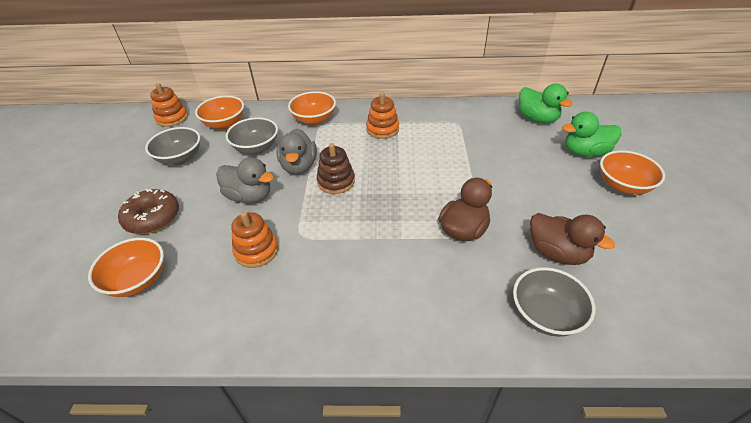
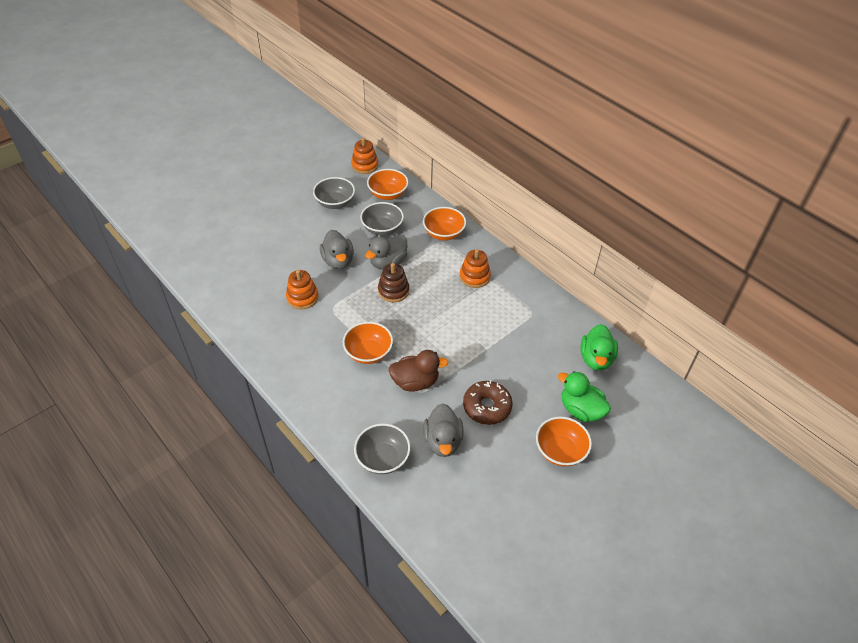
camera: 45 degrees right, 5 degrees up
orange bowl [88,238,164,297] -> orange bowl moved to [343,322,393,364]
brown donut [118,189,179,234] -> brown donut moved to [463,380,513,425]
brown duck [530,213,615,265] -> grey duck [423,403,464,457]

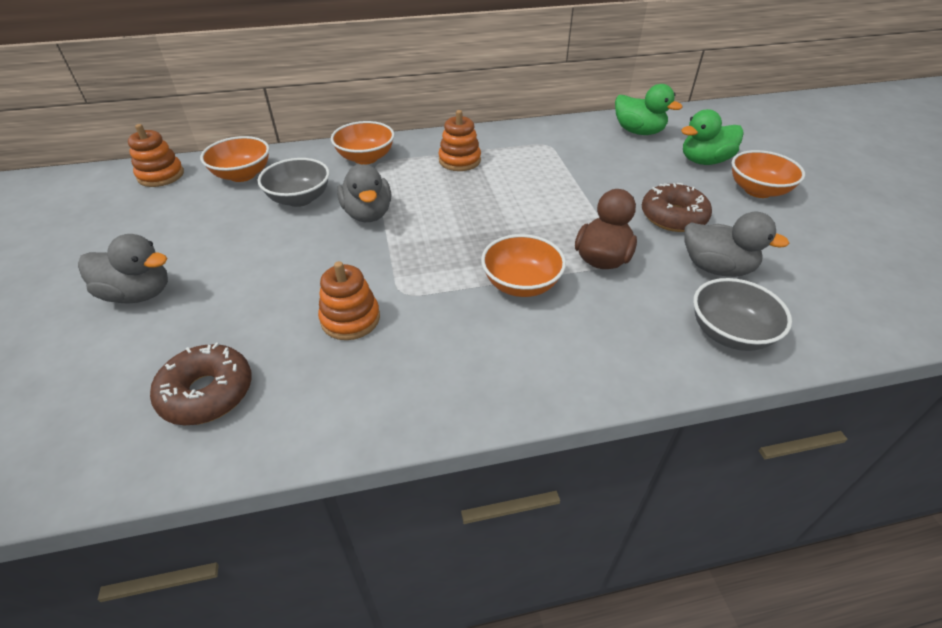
camera: 60 degrees left, 5 degrees down
grey bowl [313,177,355,209] -> none
grey duck [320,230,354,269] -> grey duck moved to [78,234,168,304]
brown stacking toy [378,263,409,302] -> none
none -> brown donut [150,343,252,425]

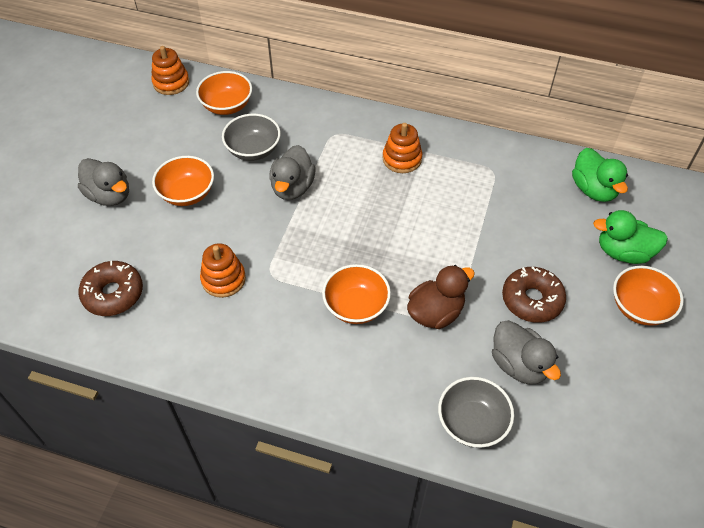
camera: 30 degrees right, 10 degrees up
orange bowl [331,121,395,164] -> orange bowl moved to [152,156,214,206]

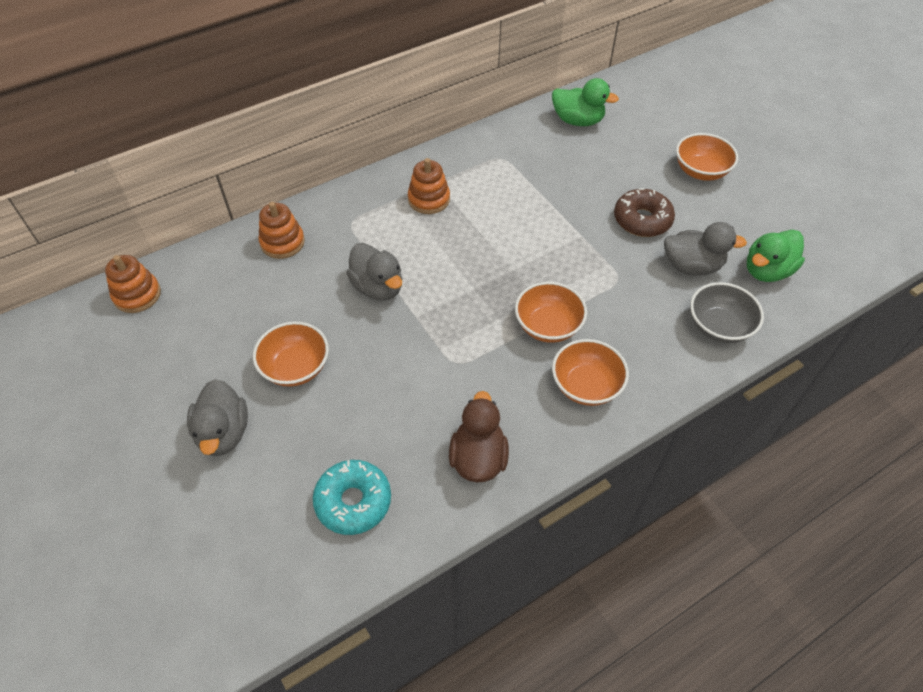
camera: 50 degrees left, 0 degrees up
grey duck [78,158,129,206] -> grey duck turned 90 degrees clockwise [187,379,248,456]
brown donut [78,261,143,316] -> turquoise donut [313,460,391,535]
orange bowl [196,71,252,115] -> orange bowl moved to [552,339,629,406]
orange stacking toy [200,244,246,298] -> orange stacking toy moved to [259,202,305,259]
grey bowl [222,114,281,161] -> none
brown duck [407,265,475,329] -> brown duck moved to [449,391,509,482]
green duck [593,210,668,264] -> green duck moved to [747,230,805,282]

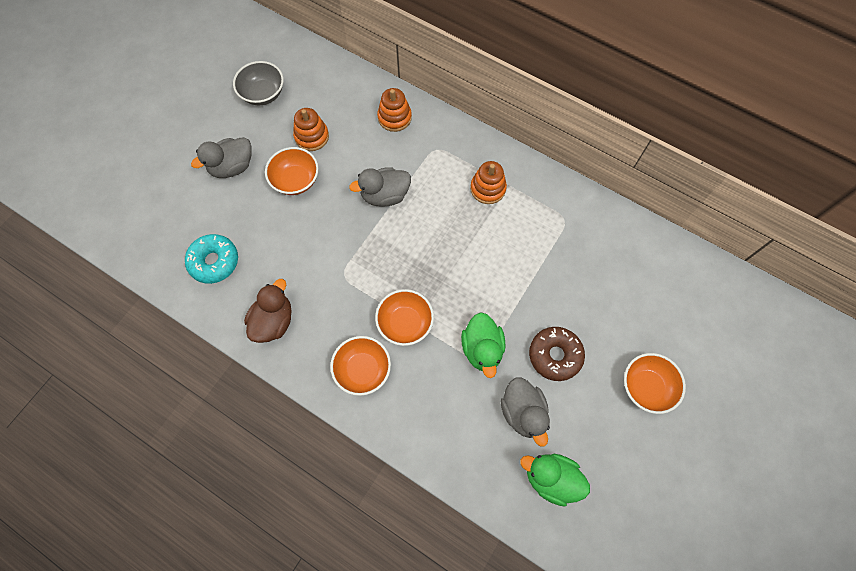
camera: 65 degrees right, 15 degrees up
orange stacking toy [105,255,161,313] -> orange stacking toy moved to [293,108,329,151]
grey duck [347,243,402,300] -> grey duck turned 45 degrees clockwise [349,167,411,207]
brown duck [449,391,509,482] -> brown duck turned 45 degrees counterclockwise [244,279,292,343]
green duck [552,78,619,126] -> green duck moved to [461,312,505,378]
grey bowl [690,282,764,343] -> grey bowl moved to [233,61,284,105]

